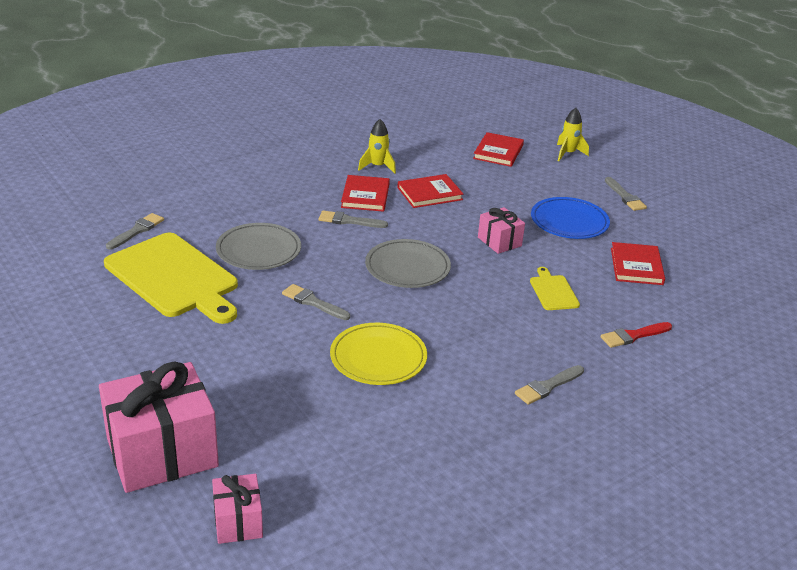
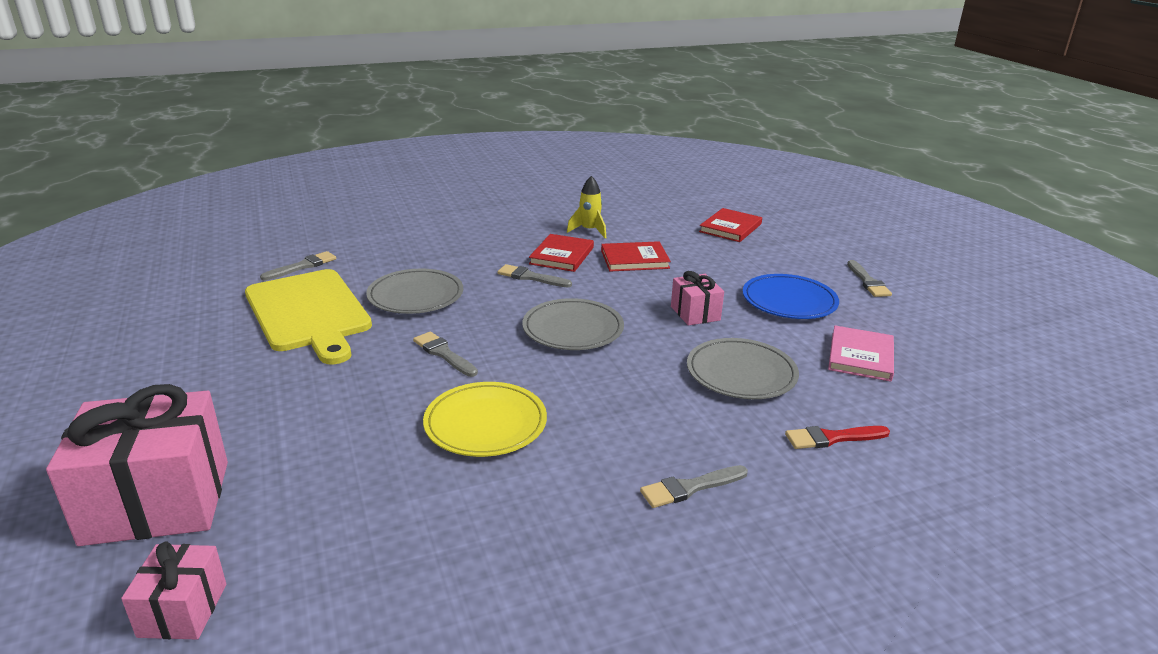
camera: 15 degrees right, 5 degrees down
yellow cutting board [530,267,580,310] -> grey plate [687,338,799,399]
yellow rocket [557,108,589,161] -> none
red book [611,242,665,285] -> pink book [828,325,894,382]

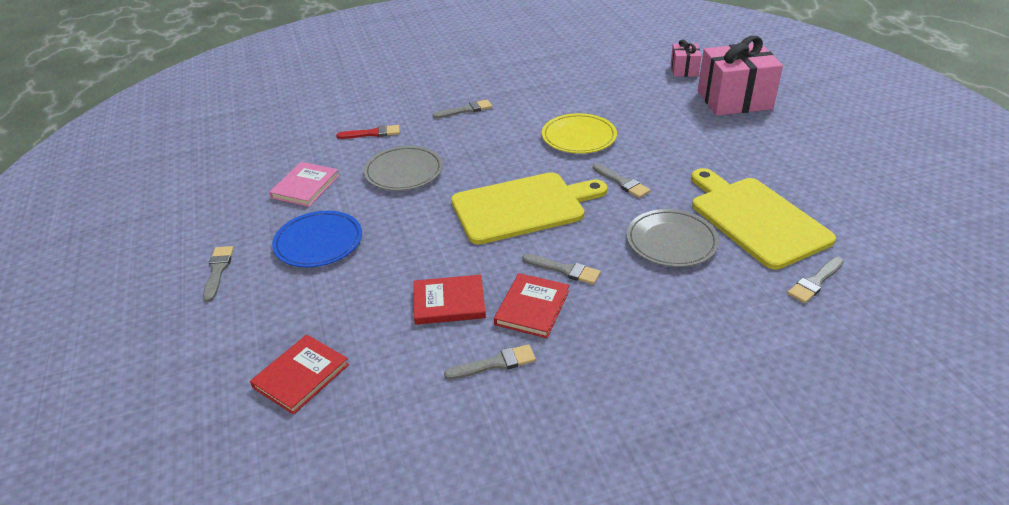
camera: 175 degrees left, 10 degrees up
grey plate [522,298,624,350] -> yellow cutting board [451,172,608,245]
yellow rocket [567,176,606,238] -> grey brush [444,344,536,380]
pink gift [671,271,724,326] -> none

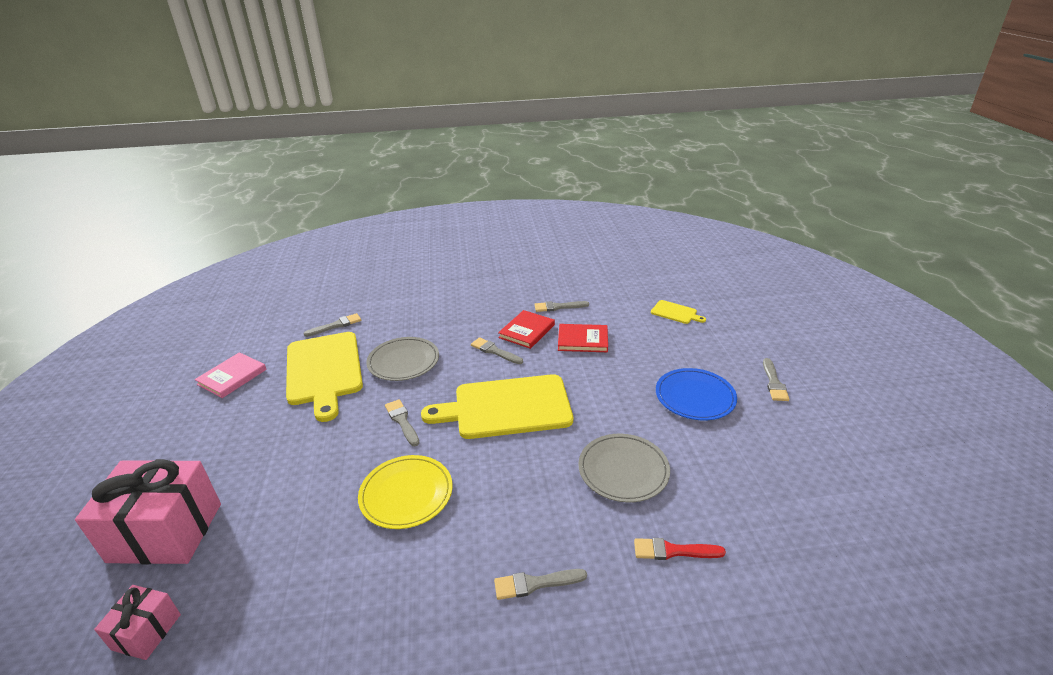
camera: 170 degrees left, 5 degrees down
red book [250,334,349,415] -> yellow cutting board [651,300,706,324]
pink book [269,162,339,207] -> pink book moved to [195,352,267,398]

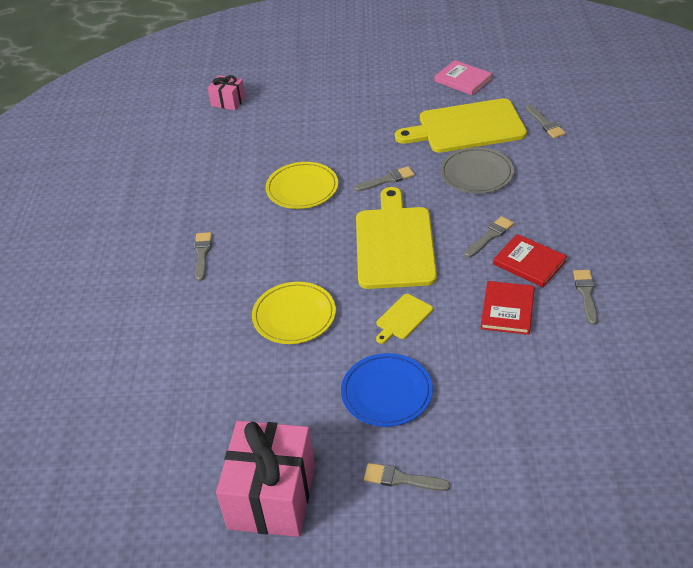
camera: 100 degrees right, 10 degrees up
pink gift [75,459,221,564] -> pink gift moved to [216,421,315,537]
grey plate [578,434,670,503] -> yellow plate [252,282,336,344]
red brush [634,538,726,560] -> none
yellow cutting board [651,300,706,324] -> yellow cutting board moved to [376,294,433,344]

